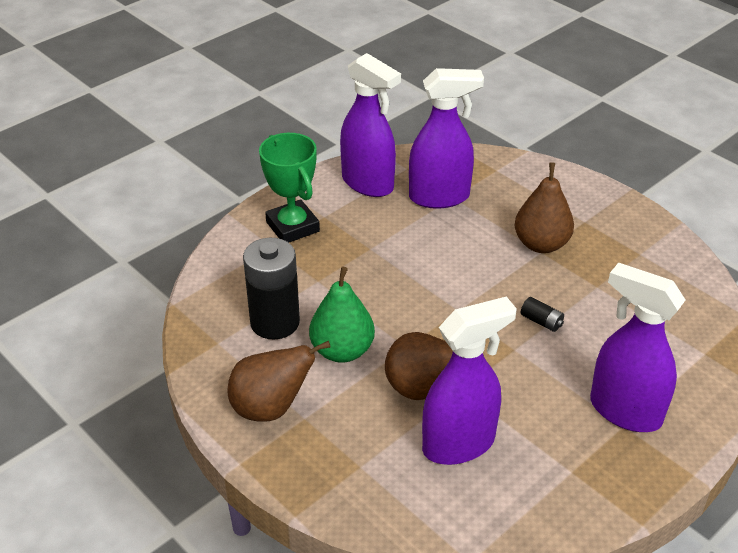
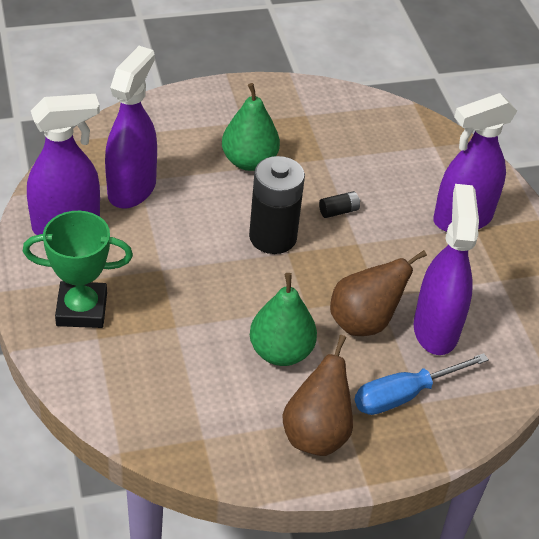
camera: 65 degrees left, 5 degrees up
black battery [243,238,300,340] -> black battery moved to [249,156,305,254]
brown pear [515,163,574,253] -> green pear [222,83,280,171]
none -> blue screwdriver [355,353,489,415]

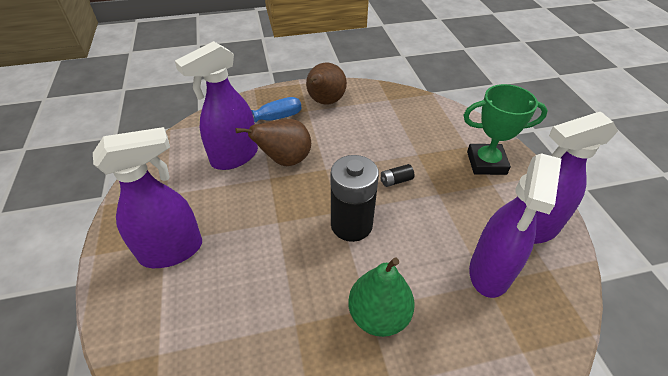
camera: 175 degrees left, 0 degrees up
green pear [250,273,317,366] -> none
black battery [319,191,360,218] -> black battery moved to [381,164,415,187]
purple spray bottle [414,184,479,355] -> purple spray bottle turned 45 degrees clockwise [175,41,258,170]

